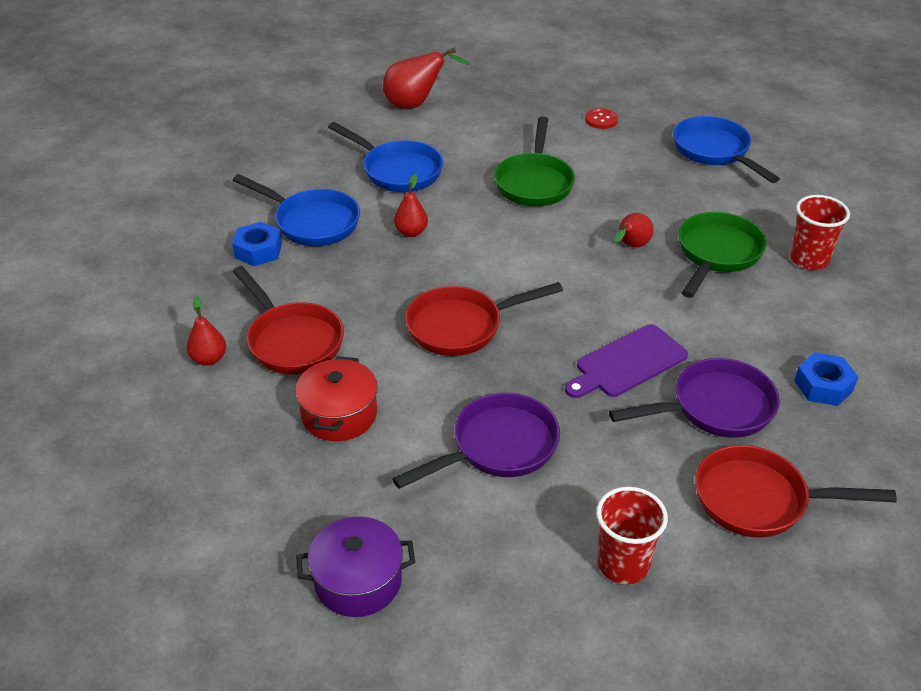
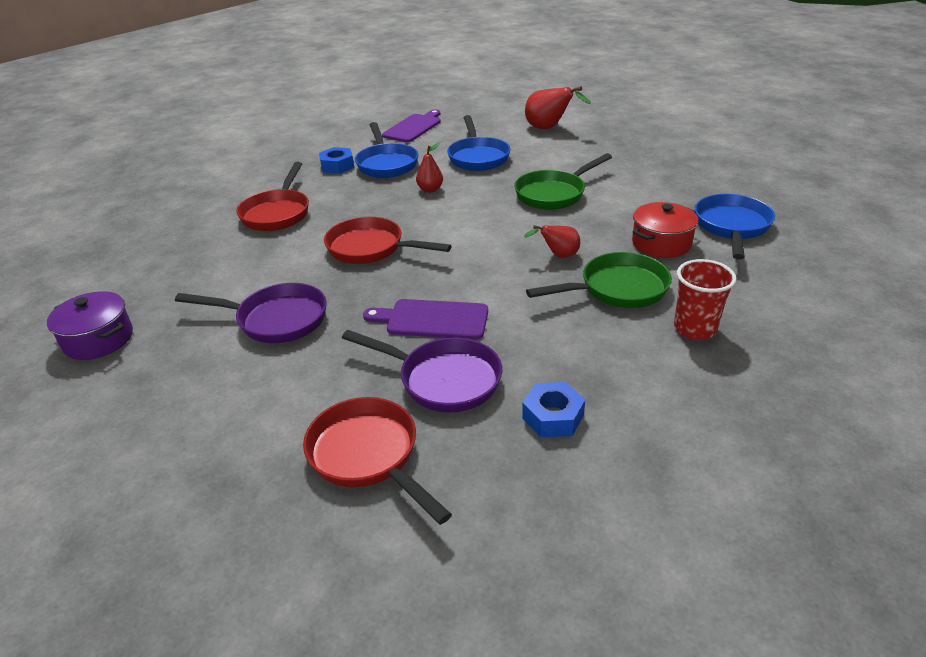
camera: 45 degrees right, 5 degrees down
red pear [186,296,226,366] -> none
red pot [295,356,378,441] -> red pot moved to [632,202,698,258]
red button [585,108,618,129] -> none
red cup [597,487,668,584] -> none
none -> purple cutting board [382,110,441,142]

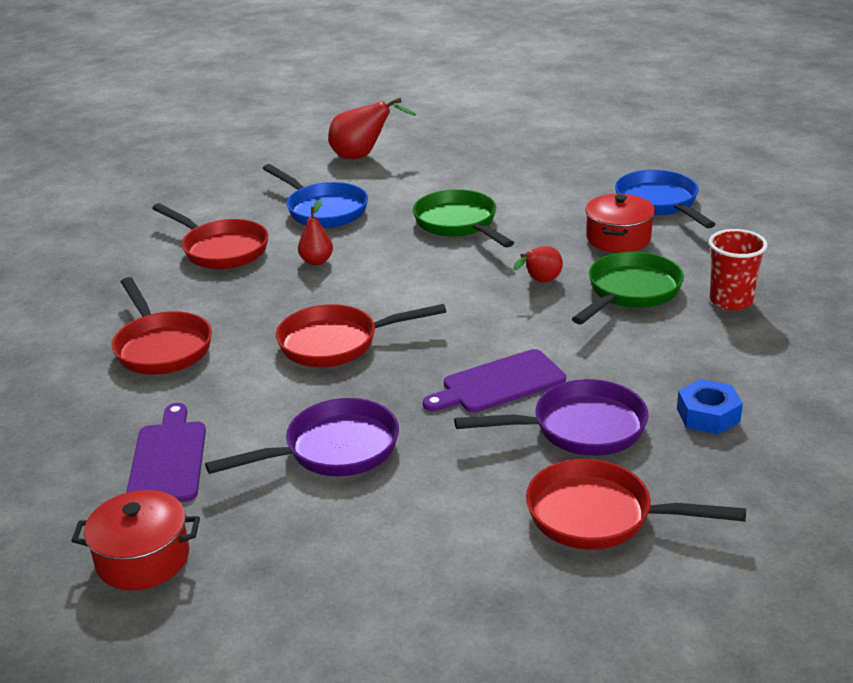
camera: 35 degrees left, 5 degrees down
purple pot [47,291,133,360] -> red pot [71,490,200,590]
blue nut [319,147,354,174] -> none
blue pan [355,122,418,178] -> red pan [152,203,268,269]
purple cutting board [382,110,441,142] -> purple cutting board moved to [126,403,206,502]
green pan [514,153,612,210] -> green pan turned 135 degrees clockwise [413,189,514,248]

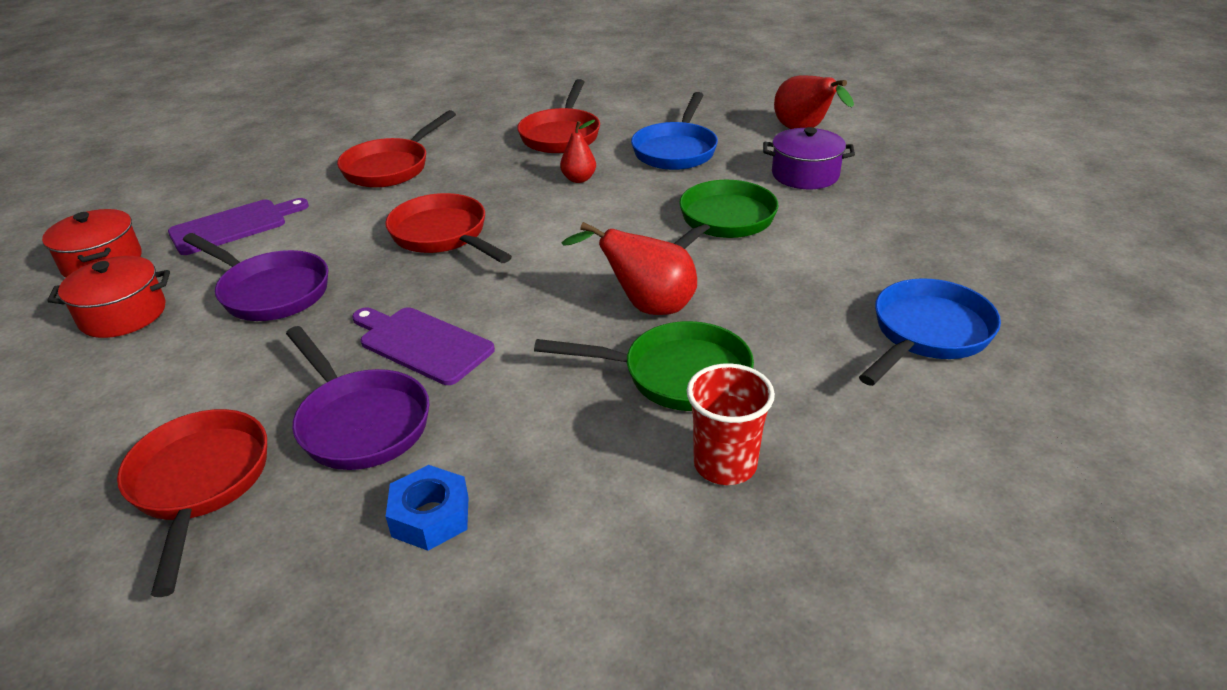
camera: 60 degrees right, 5 degrees up
red pear [513,246,563,282] -> red pear [561,222,697,315], size x1.65
red pot [585,194,655,253] -> red pot moved to [48,256,170,338]
none -> purple pot [763,127,855,189]

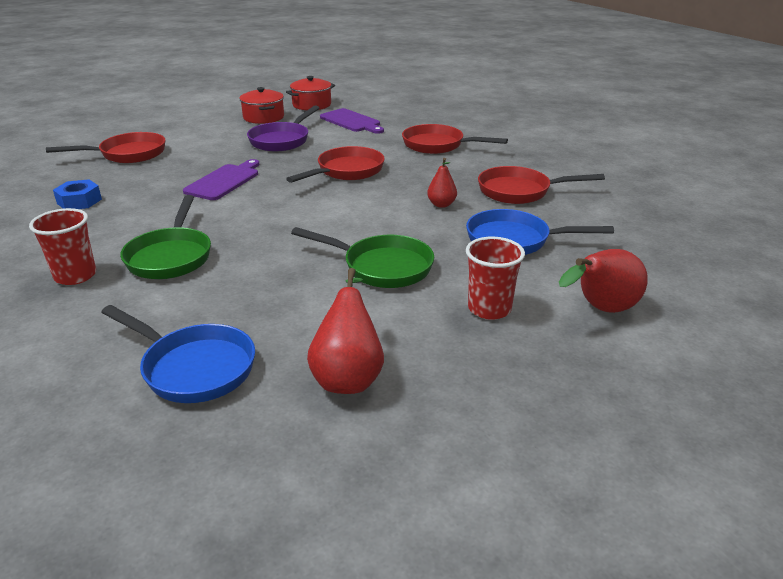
camera: 80 degrees right, 5 degrees down
purple pan [286,326,430,470] -> none
red pear [561,222,697,315] -> red pear moved to [307,268,384,394]
purple pot [763,127,855,189] -> red cup [466,237,525,320]

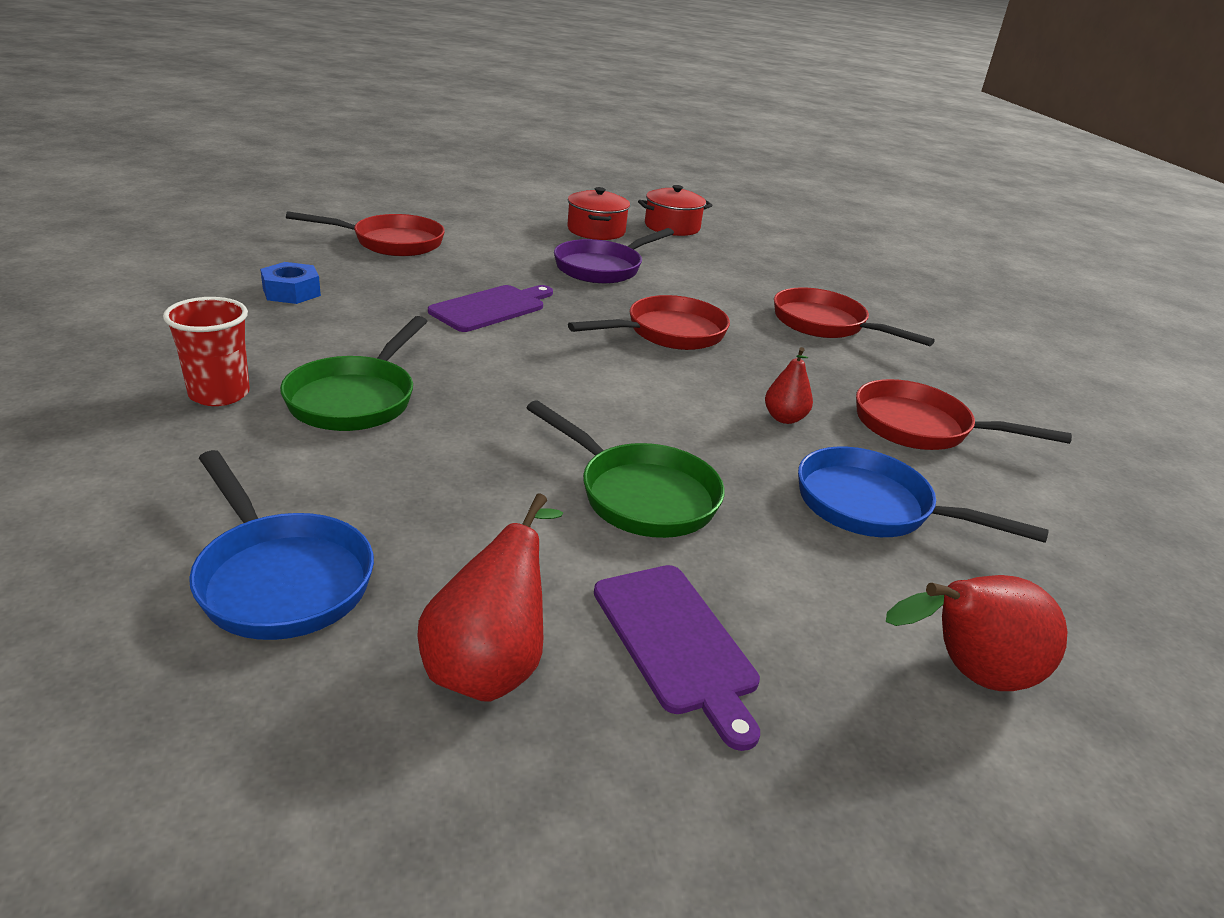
camera: 15 degrees right, 0 degrees up
purple cutting board [320,108,384,134] -> purple cutting board moved to [594,565,760,751]
red cup [466,237,525,320] -> none

